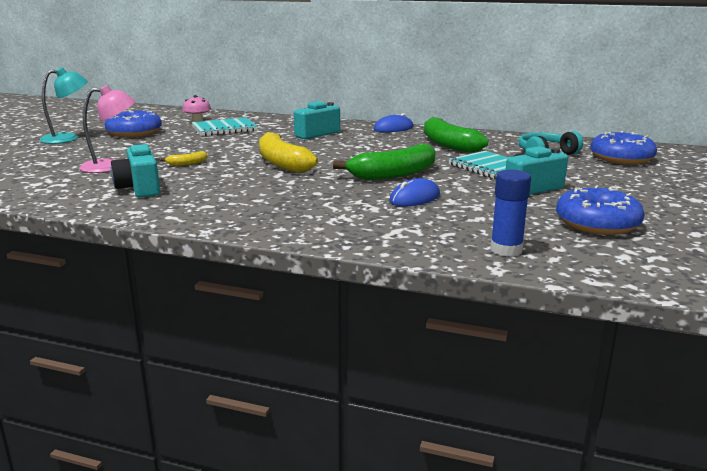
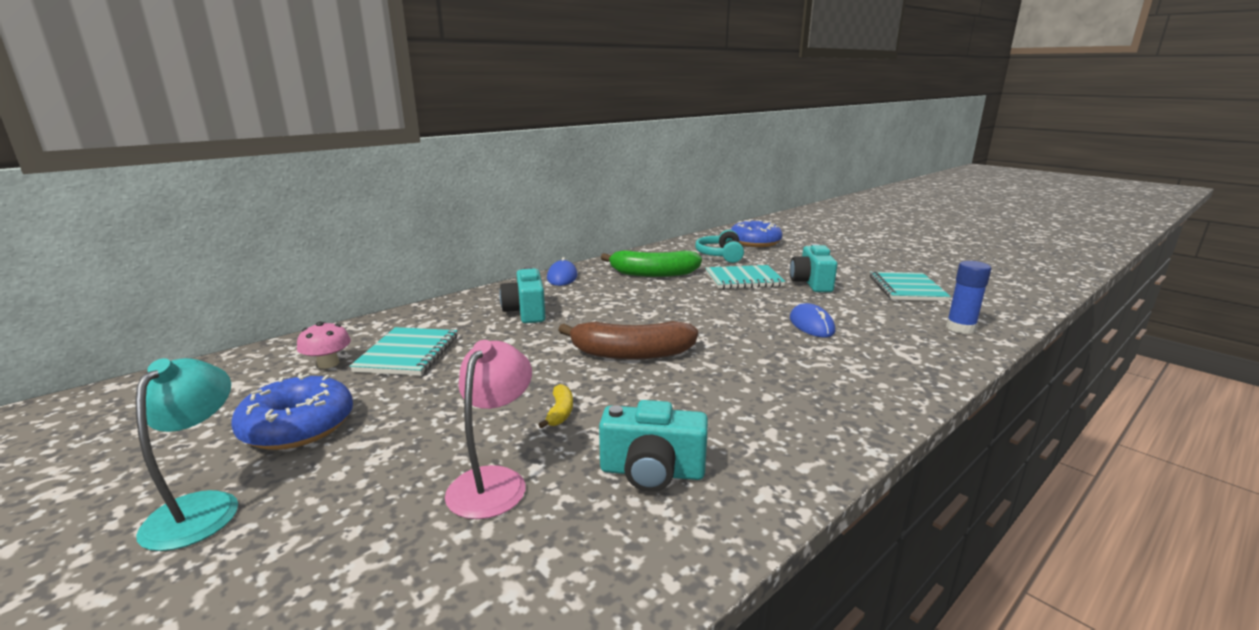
camera: 60 degrees left, 0 degrees up
yellow banana [259,132,318,173] -> brown banana [558,321,698,360]
green banana [333,144,436,180] -> none
blue donut [556,185,645,235] -> turquoise notebook [870,271,951,301]

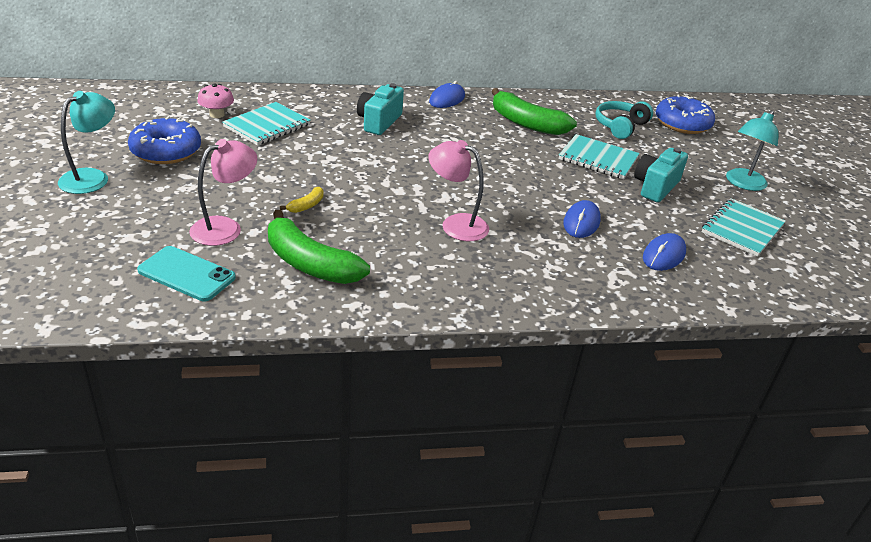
camera: 30 degrees right, 15 degrees up
brown banana [558,321,698,360] -> none
turquoise camera [599,400,708,492] -> green banana [268,210,370,284]
blue glue stick [946,261,991,334] -> none
none -> turquoise phone [137,246,236,301]
none -> pink lamp [428,140,489,241]
none -> blue mouse [643,233,686,271]
none -> turquoise lamp [726,110,778,191]

